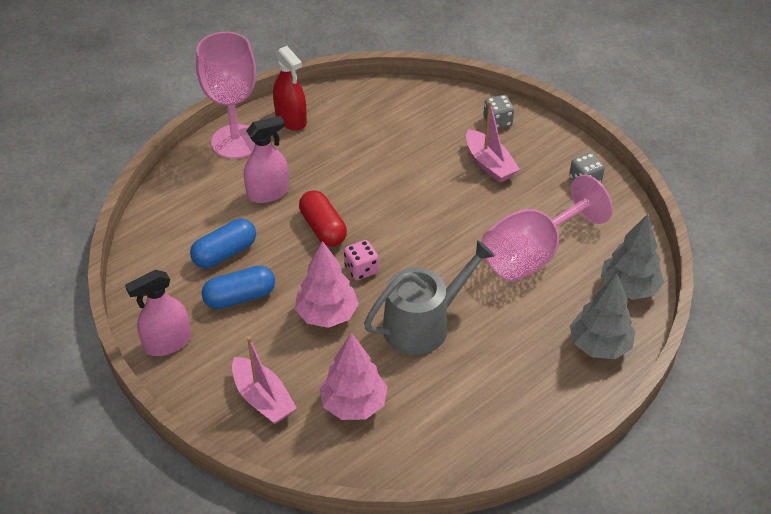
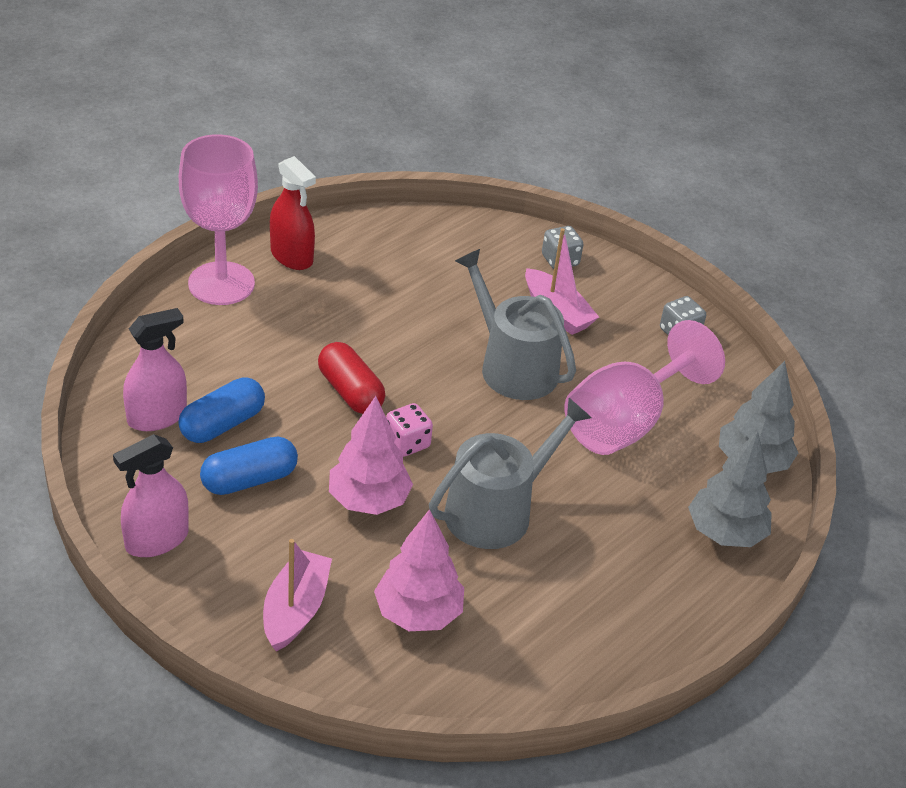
camera: 10 degrees left, 5 degrees down
pink boat [232,336,297,424] -> pink boat turned 120 degrees counterclockwise [263,539,332,652]
pink spray bottle [244,116,289,203] -> pink spray bottle moved to [123,308,187,431]
none -> grey watering can [455,249,576,400]

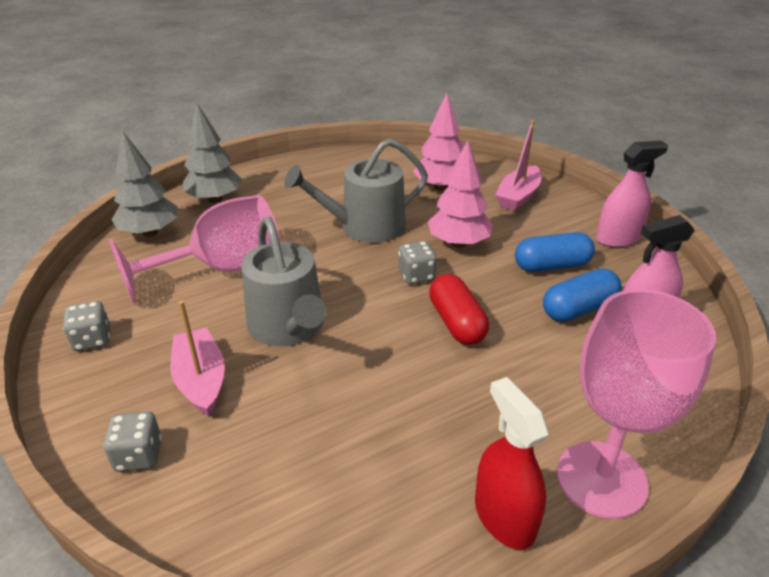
camera: 160 degrees left, 5 degrees down
pink dice [386,403,433,457] -> grey dice [398,241,437,284]

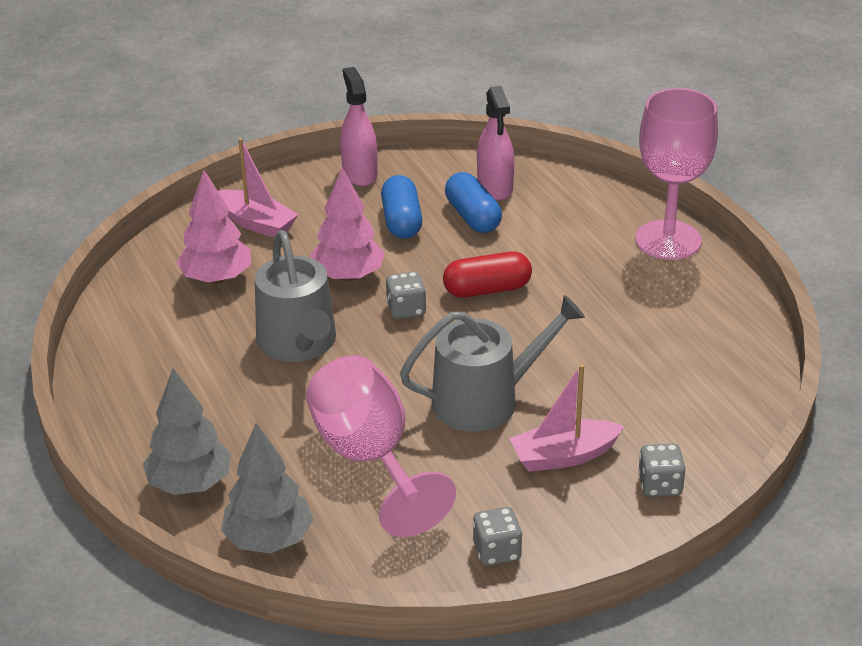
camera: 85 degrees left, 0 degrees up
red spray bottle [475,377,549,550] -> none

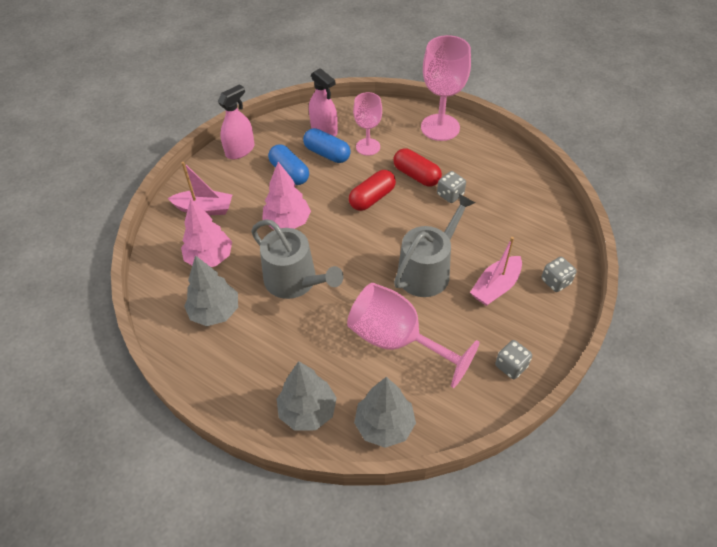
camera: 30 degrees left, 15 degrees up
pink spray bottle [340,67,378,186] -> pink spray bottle turned 90 degrees clockwise [218,84,254,159]
grey dice [386,272,426,319] -> grey dice moved to [437,171,466,203]
none -> grey tree [184,255,238,326]
none -> pink goblet [353,92,382,156]
none -> red capsule [393,148,442,187]

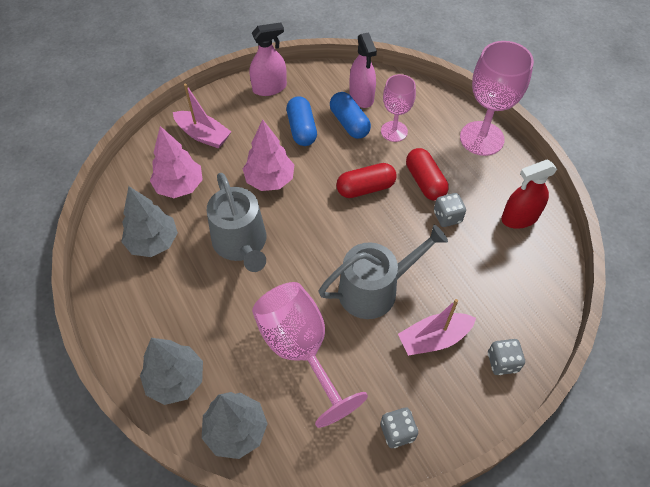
camera: 25 degrees right, 5 degrees up
none -> red spray bottle [501,160,558,229]

